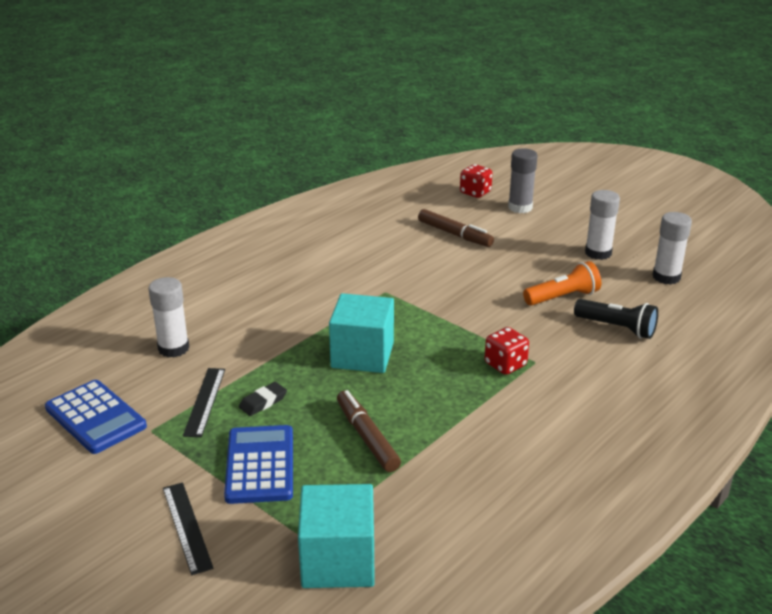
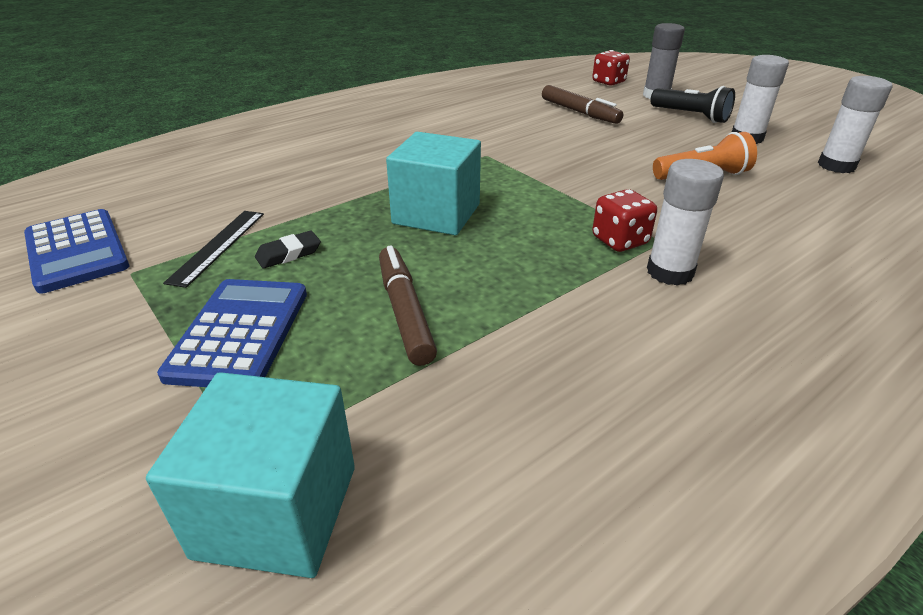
camera: 10 degrees right, 5 degrees up
white glue stick [149,277,189,358] -> white glue stick moved to [647,159,724,286]
black ruler [163,482,214,575] -> none
black flashlight [574,299,658,339] -> black flashlight moved to [650,86,735,123]

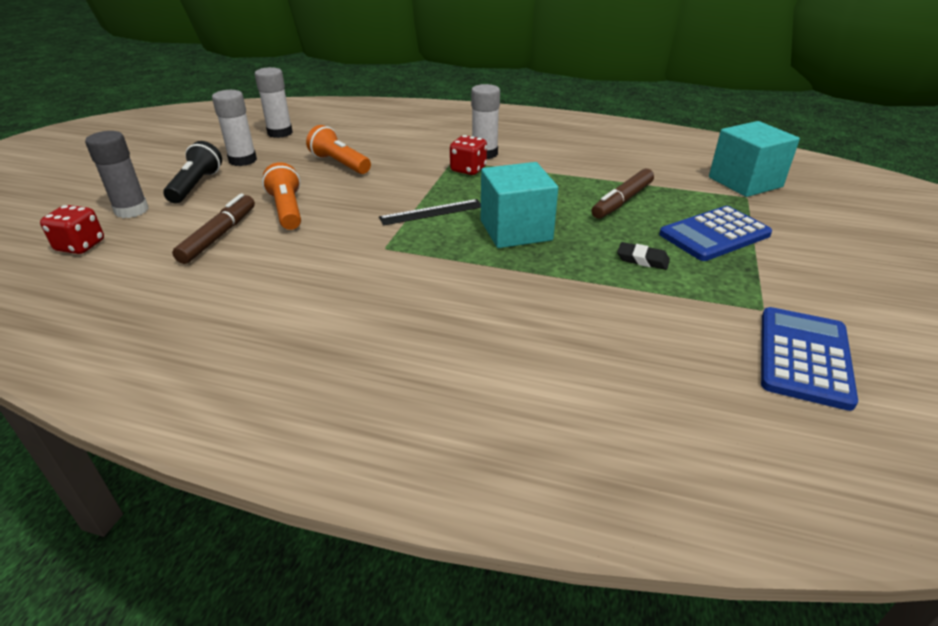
camera: 125 degrees left, 0 degrees up
black ruler [163,211,264,288] -> black ruler moved to [379,199,481,226]
none -> orange flashlight [262,162,301,230]

